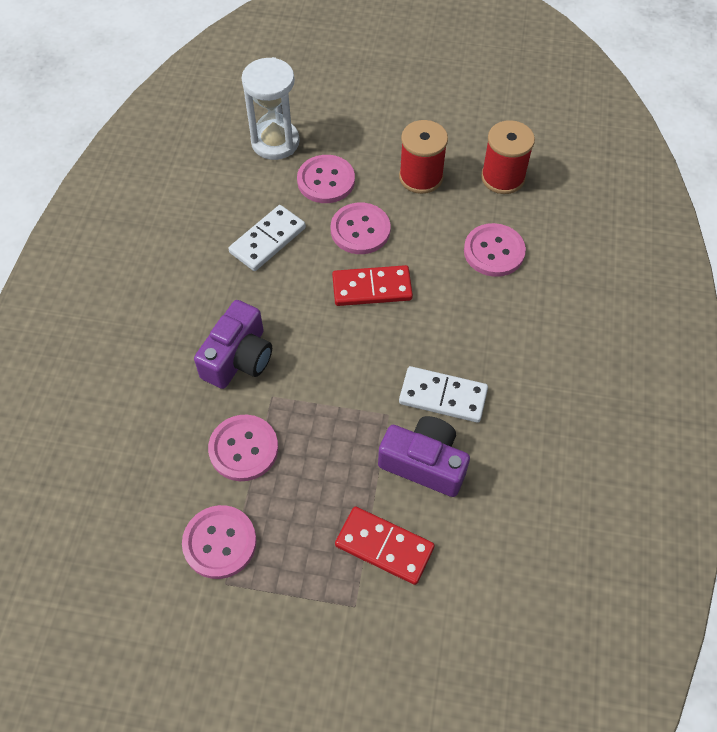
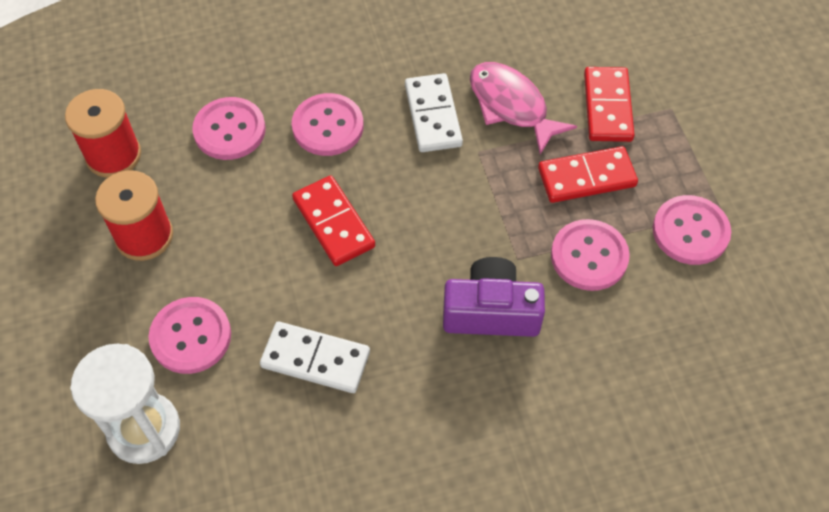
camera: 115 degrees left, 0 degrees up
pink button [331,203,391,254] -> pink button moved to [292,93,364,156]
purple camera [378,416,470,497] -> pink fish [470,62,577,155]
none -> red domino [538,146,638,203]

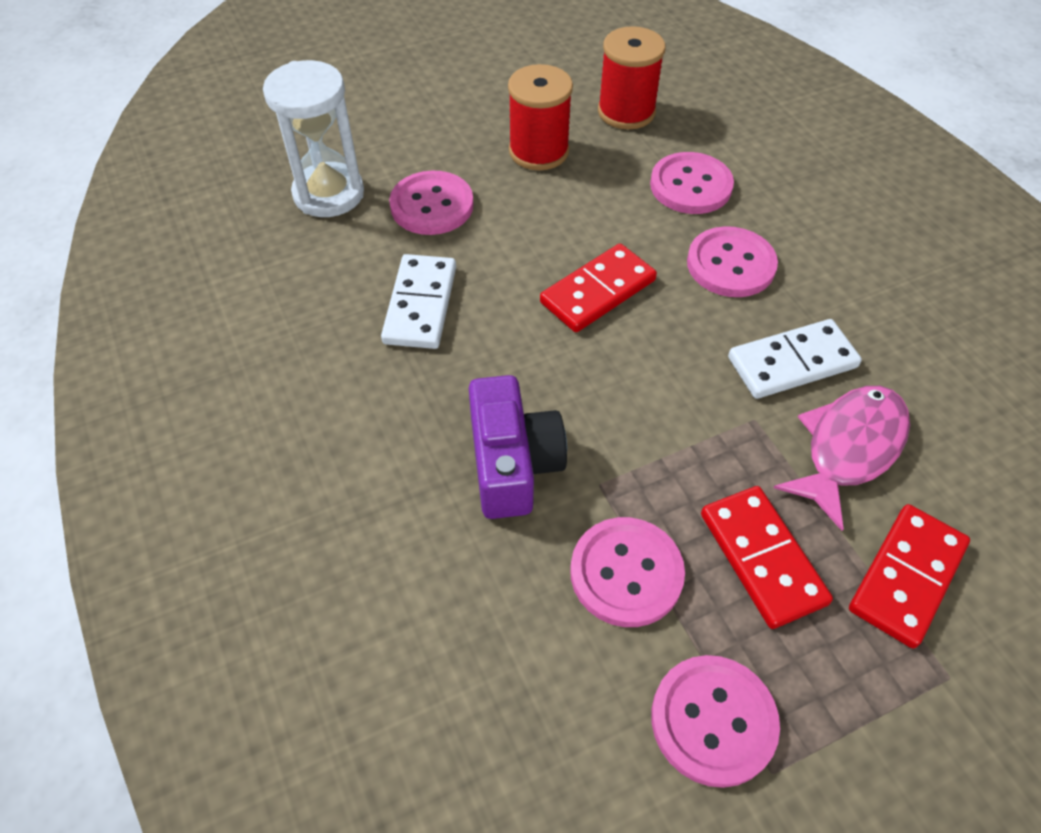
camera: 80 degrees right, 5 degrees down
red domino [584,67,634,142] -> red domino turned 45 degrees counterclockwise [849,504,970,649]

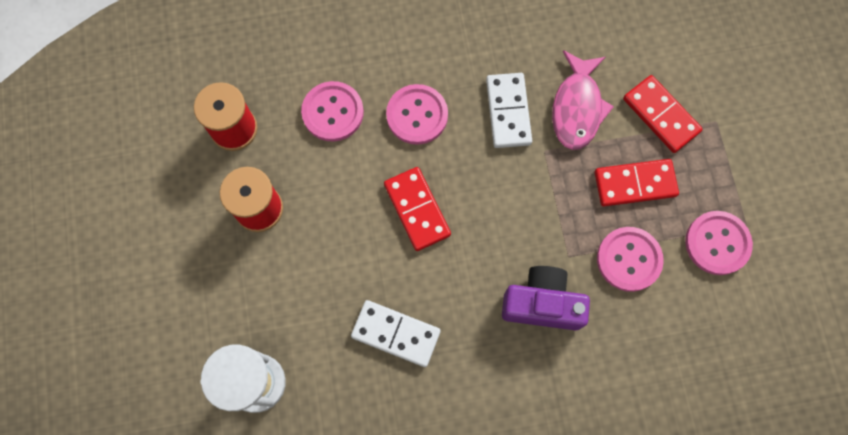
camera: 75 degrees left, 20 degrees up
pink button [389,170,474,235] -> none
pink fish [774,386,910,531] -> pink fish turned 135 degrees counterclockwise [552,50,614,150]

